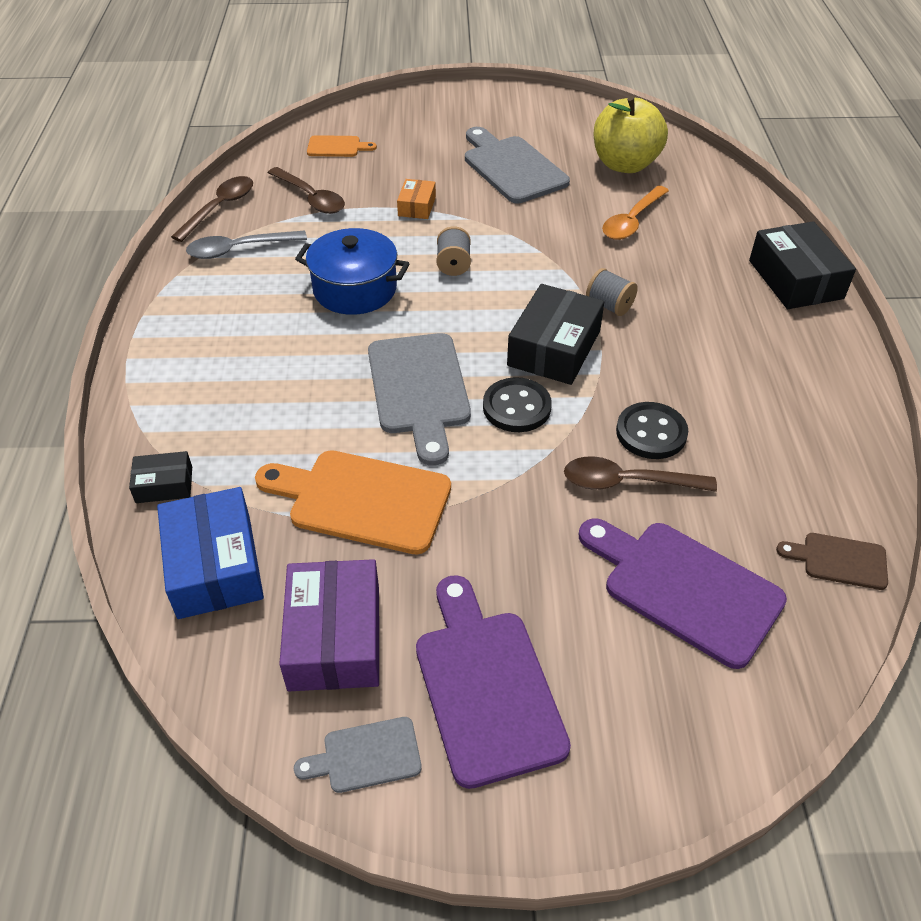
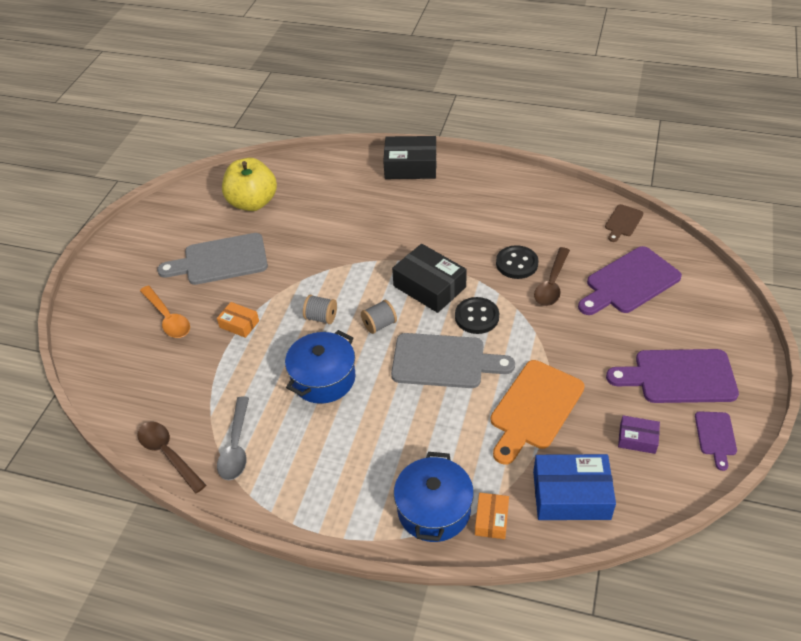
camera: 70 degrees left, 0 degrees up
black box [129,451,192,503] -> orange box [475,493,509,539]
brown spoon [268,167,345,214] -> none
purple box [279,559,379,691] -> purple box [618,415,660,454], size x0.53
grey cutting board [294,717,422,793] -> purple cutting board [695,411,737,471]
orange cutting board [307,135,377,157] -> none
grey spool [586,268,638,316] -> grey spool moved to [361,300,397,334]
orange spoon [602,186,669,240] -> orange spoon moved to [140,285,190,338]
none -> blue pot [394,452,474,542]

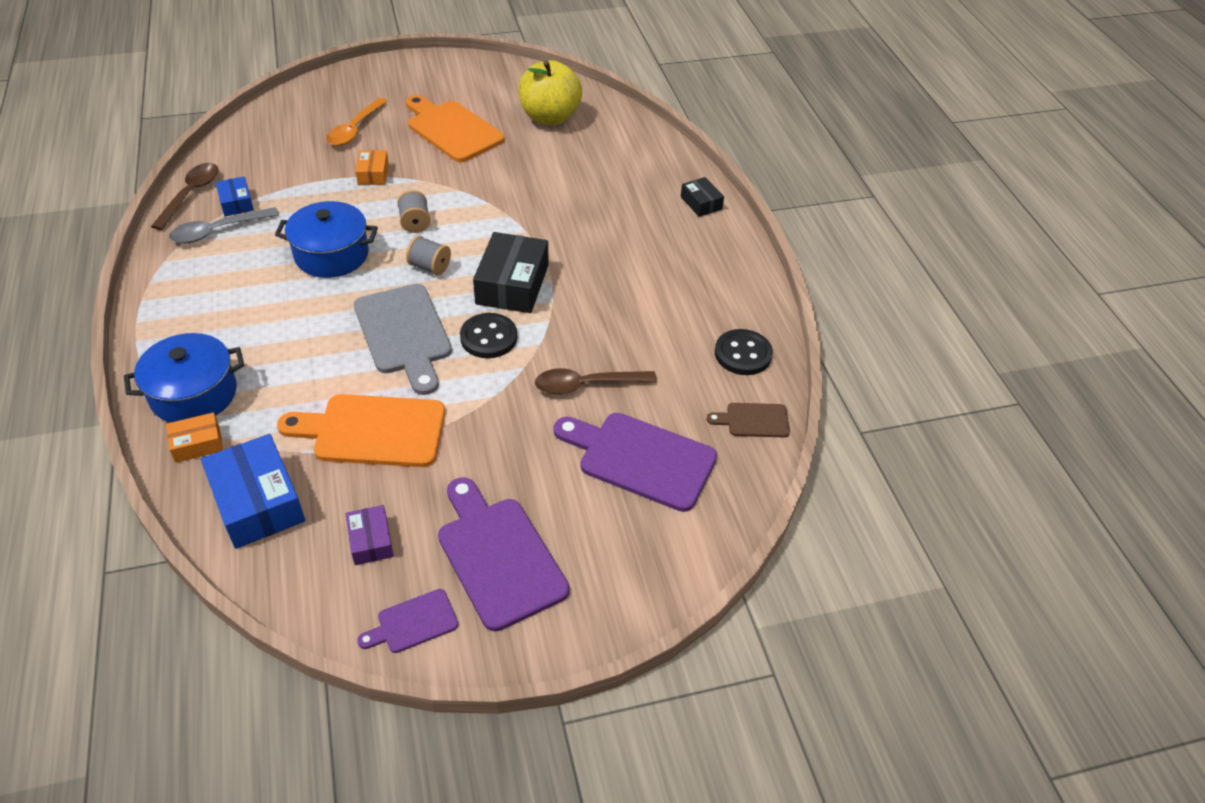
camera: 55 degrees right, 0 degrees up
grey cutting board [157,233,268,285] -> orange cutting board [406,95,505,162]
black box [383,136,436,179] -> black box [681,177,724,217], size x0.53
black button [496,245,538,279] -> black button moved to [715,329,773,375]
none -> blue box [216,177,254,216]

